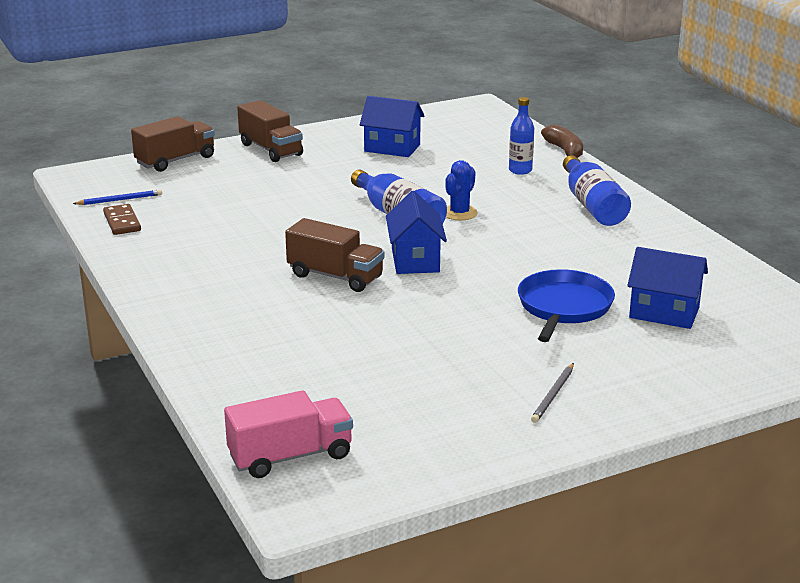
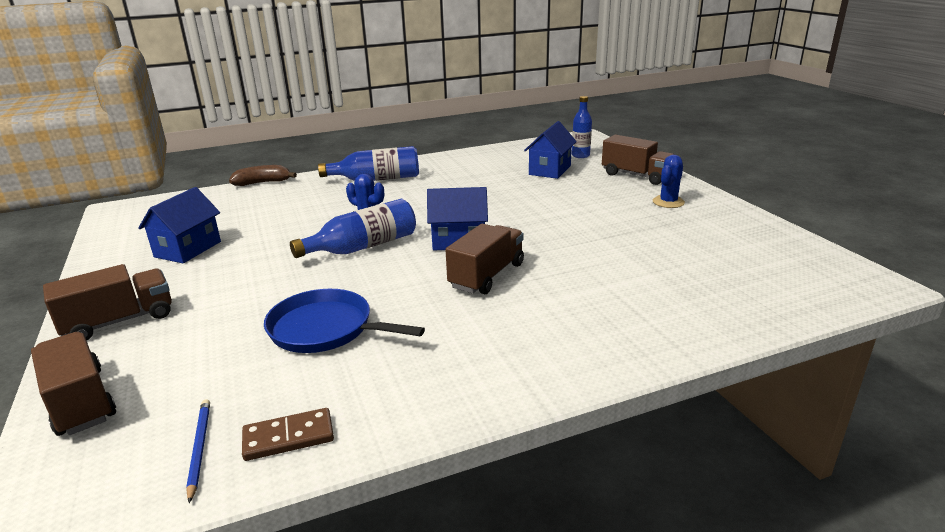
camera: 85 degrees left, 0 degrees up
pink truck [224,390,353,478] -> none
blue bottle [509,97,534,175] -> blue bottle moved to [572,96,592,158]
blue pan [518,269,615,342] -> blue pan moved to [264,289,425,353]
grey pencil [531,363,574,423] -> blue cactus [653,155,685,208]
none -> brown truck [602,135,675,185]

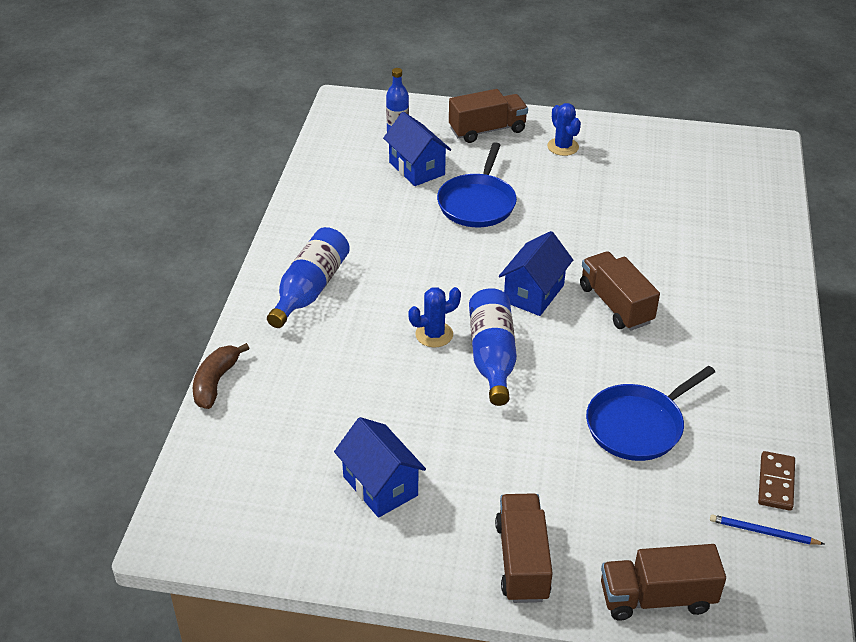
camera: 60 degrees left, 15 degrees up
none -> blue pan [437,142,517,227]

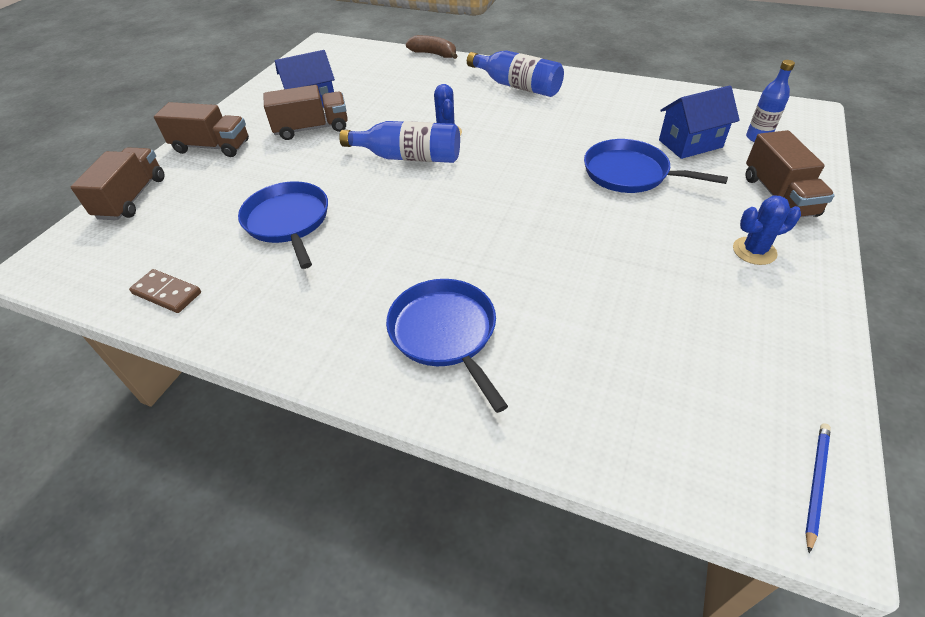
camera: 105 degrees right, 5 degrees up
blue house [499,231,573,316] -> none
brown truck [580,251,660,331] -> brown truck moved to [264,85,348,140]
blue pencil [710,514,824,545] -> blue pencil moved to [805,424,831,553]
none -> blue pan [386,279,508,413]

